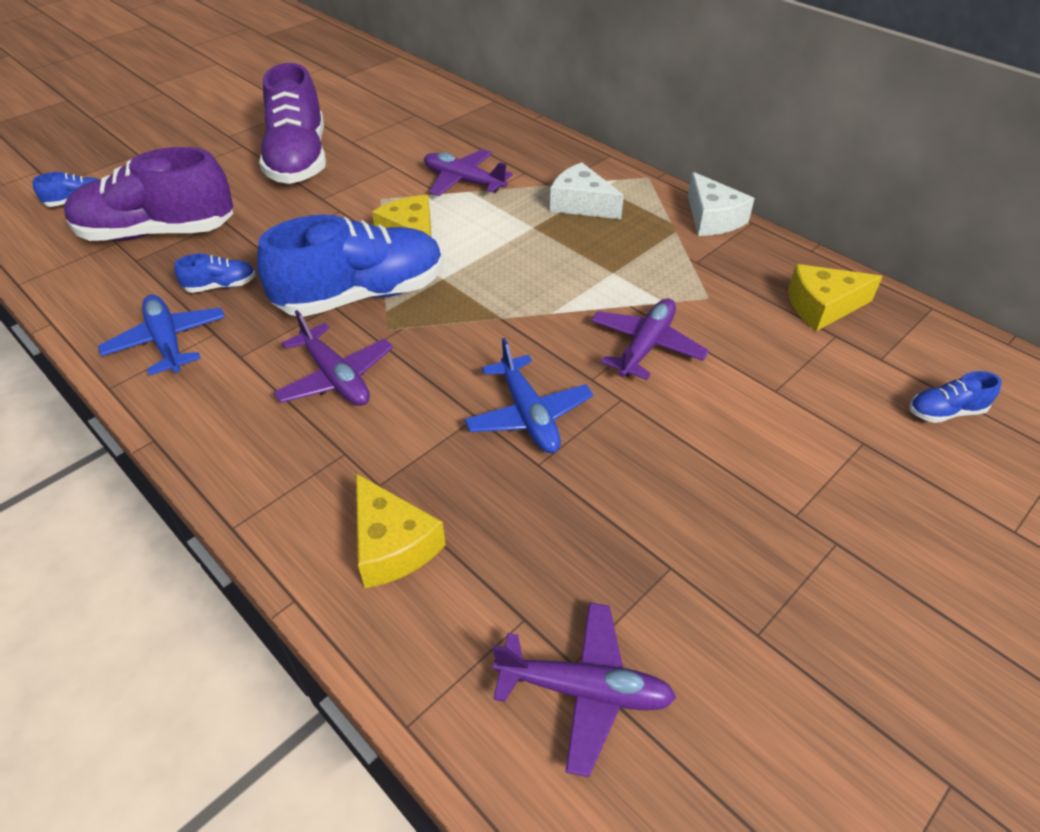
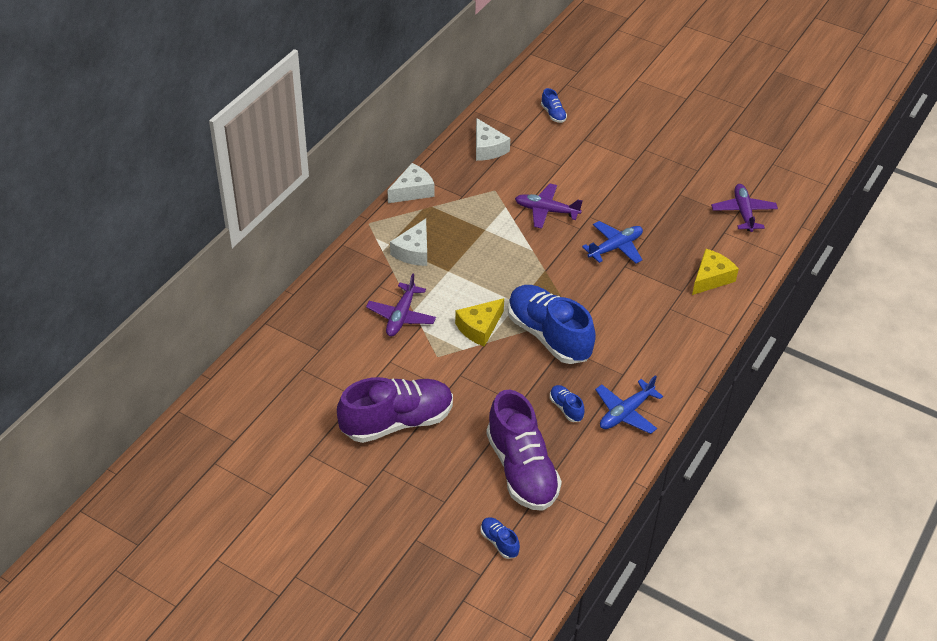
camera: 105 degrees left, 0 degrees up
purple plane [273,310,393,406] -> none
yellow cheese [788,264,883,331] -> white cheese [476,118,510,161]

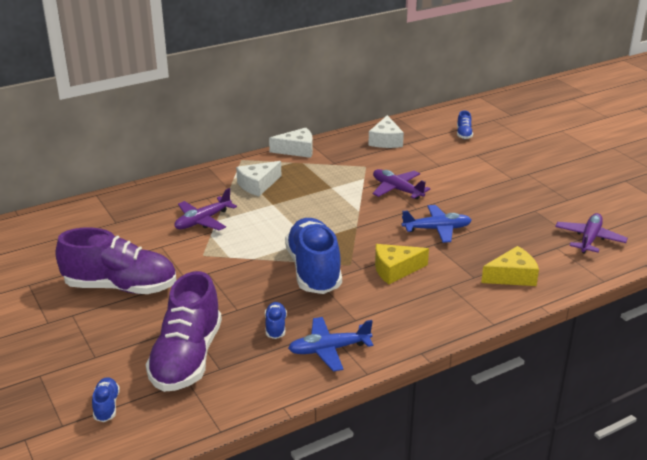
camera: 30 degrees right, 15 degrees down
yellow cheese [455,298,504,347] -> yellow cheese moved to [375,244,429,284]

